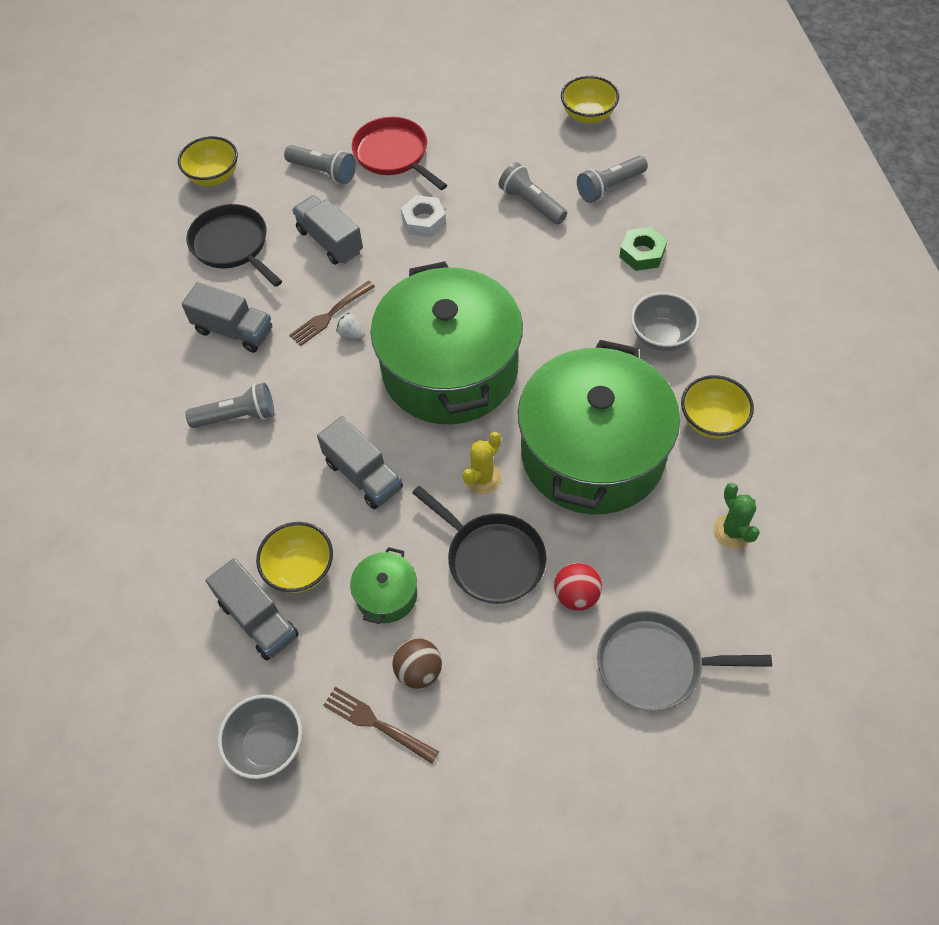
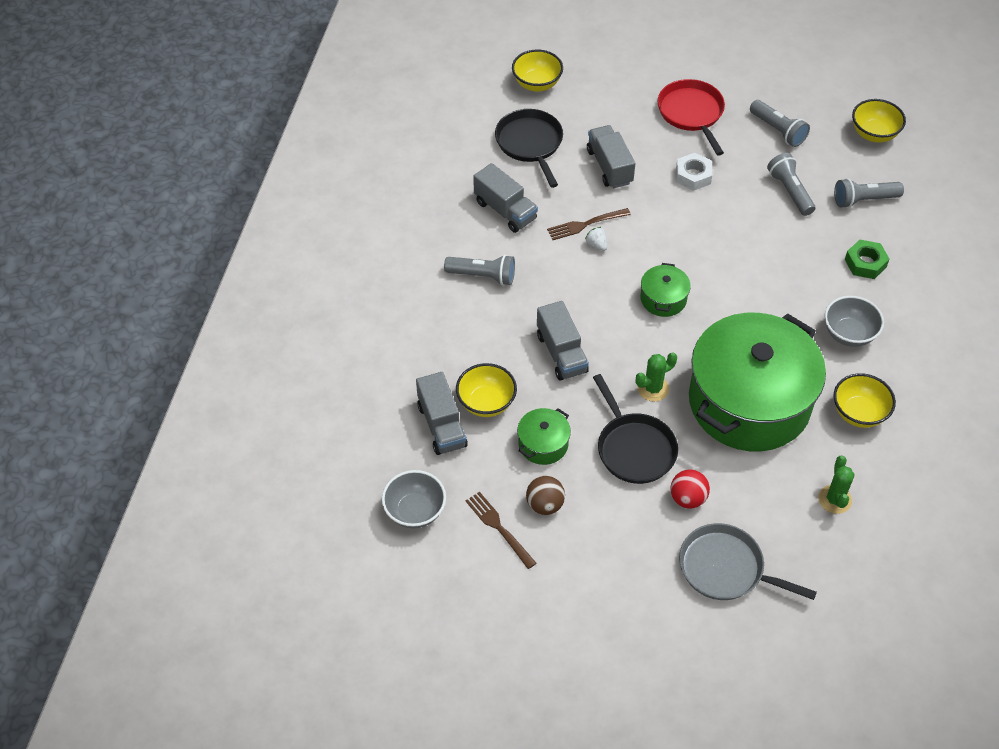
camera: 20 degrees right, 5 degrees down
grey flashlight [284,145,356,184] -> grey flashlight moved to [750,100,810,147]
green pot [371,261,523,424] -> green pot [640,263,691,317], size x0.40
yellow cactus [462,432,502,494] -> green cactus [636,352,677,402]

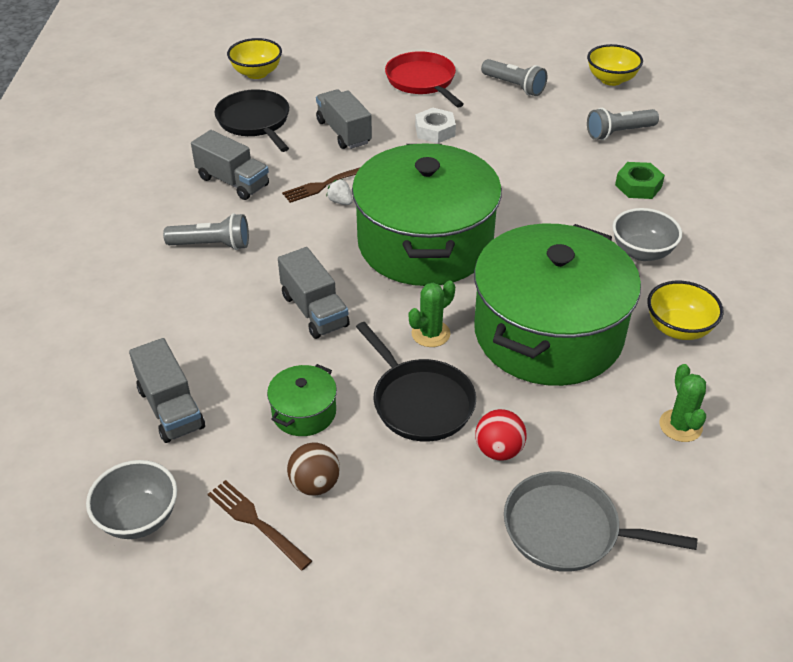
camera: 10 degrees left, 10 degrees down
yellow bowl [456,363,517,417] -> none
green pot [640,263,691,317] -> green pot [352,143,502,286], size x2.50
grey flashlight [767,153,815,216] -> none

